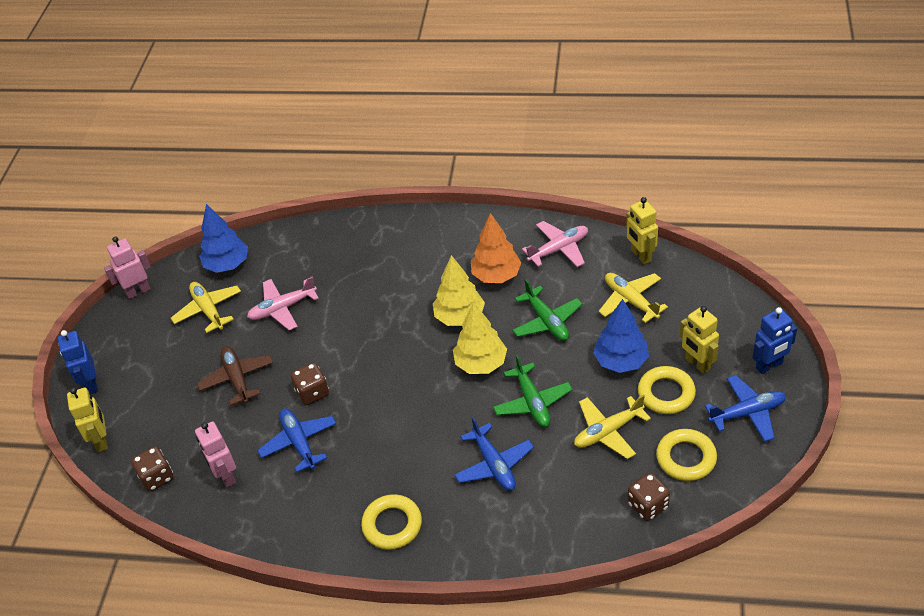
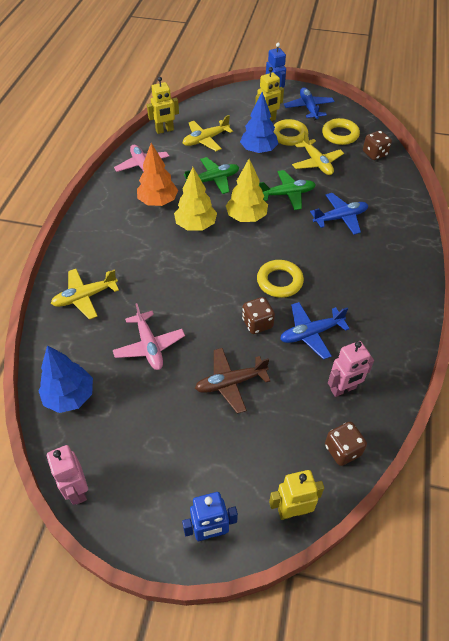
camera: 90 degrees left, 5 degrees up
yellow plane [171,282,241,333] -> yellow plane moved to [51,269,119,320]
yellow ring [361,494,422,550] -> yellow ring moved to [257,260,304,298]

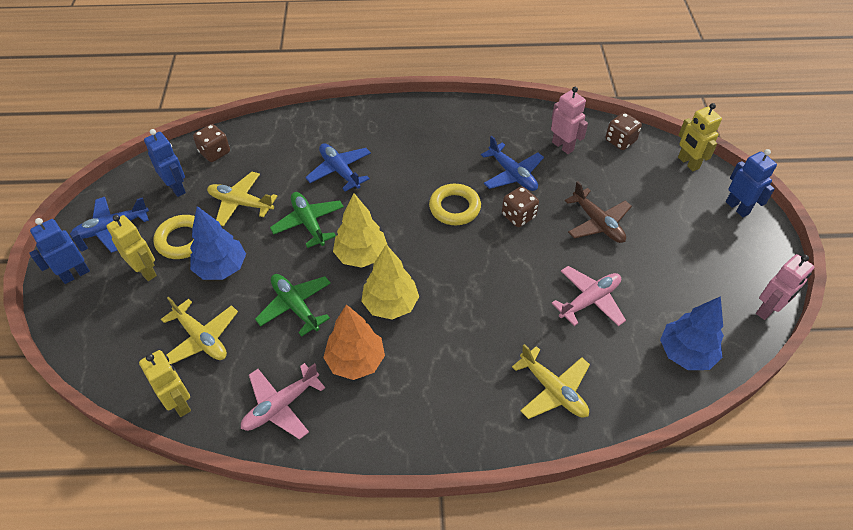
camera: 105 degrees left, 0 degrees up
yellow plane [292,131,344,175] -> yellow plane turned 120 degrees counterclockwise [207,172,277,226]
yellow ring [322,118,360,145] -> blue robot [144,129,186,197]

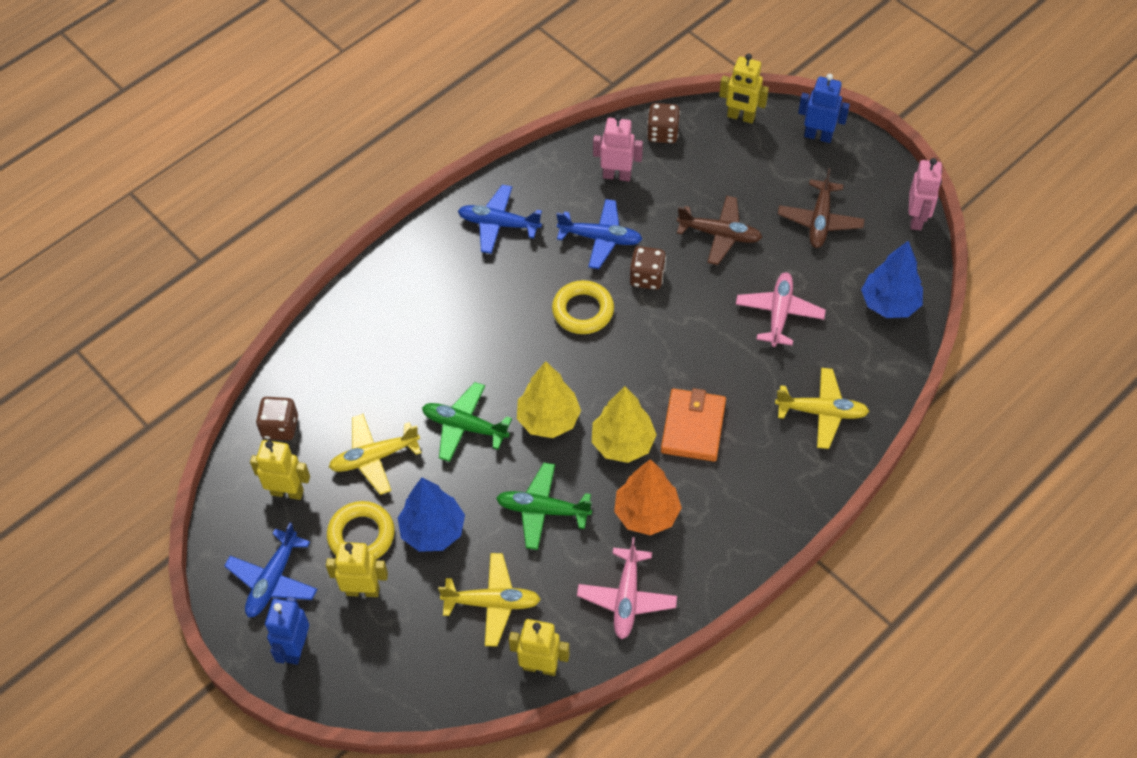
camera: 40 degrees left, 5 degrees up
blue robot [144,129,186,197] -> yellow robot [250,440,310,500]
blue plane [305,143,371,191] -> blue plane moved to [458,185,542,254]
none -> orange wallet [661,388,726,462]
none -> brown plane [778,168,865,248]

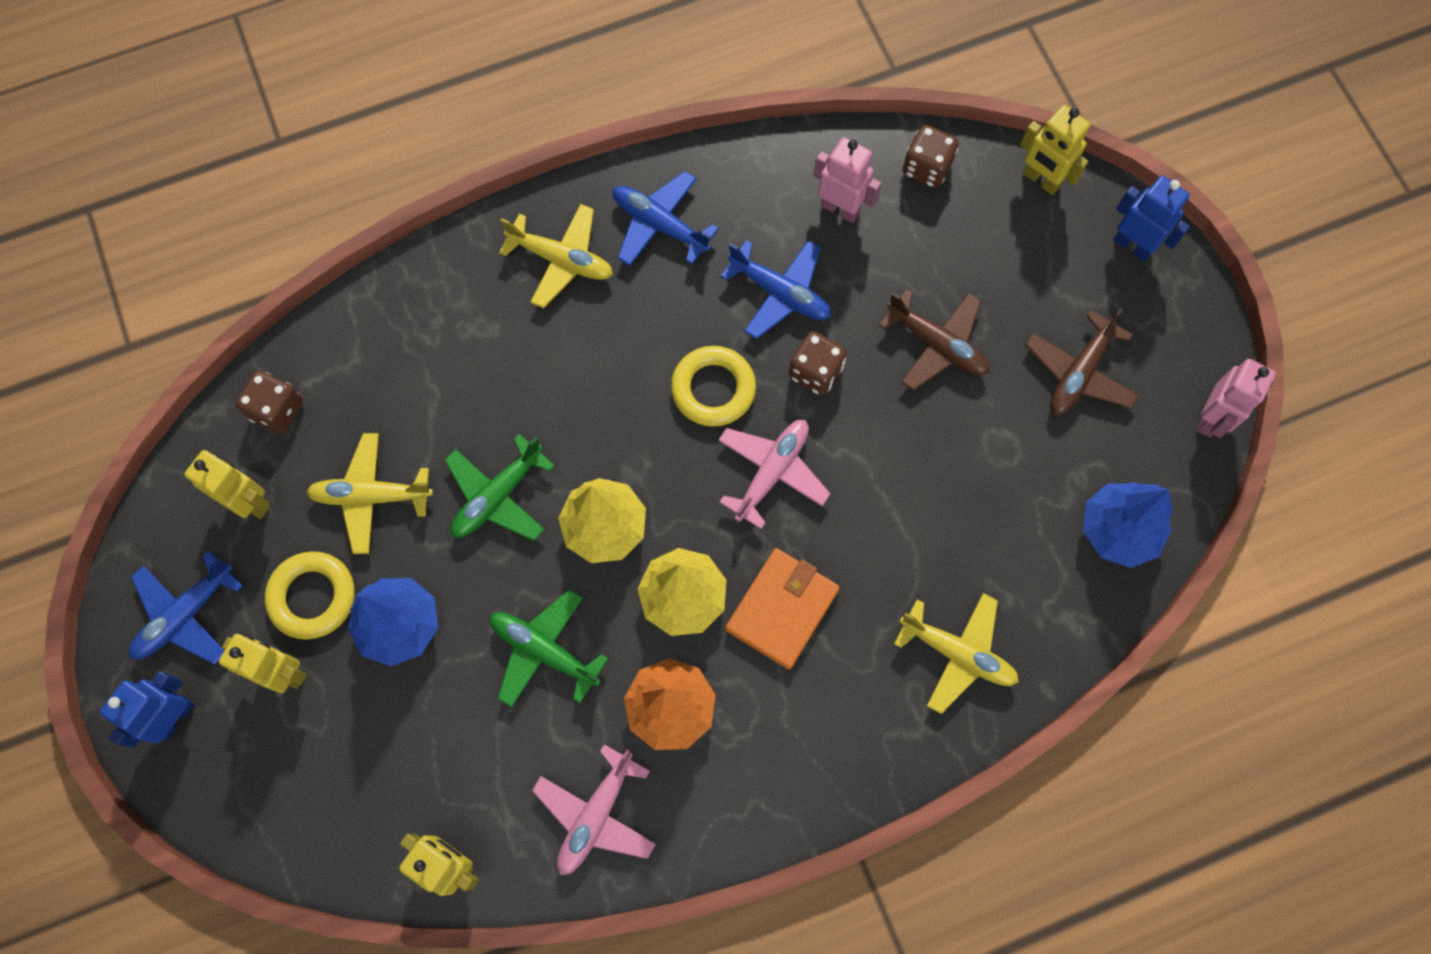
camera: 20 degrees right, 15 degrees up
green plane [422,382,512,462] -> green plane turned 90 degrees counterclockwise [445,434,555,541]
yellow plane [438,553,541,646] -> yellow plane moved to [499,204,613,308]
pink plane [736,272,826,347] -> pink plane moved to [718,420,831,529]

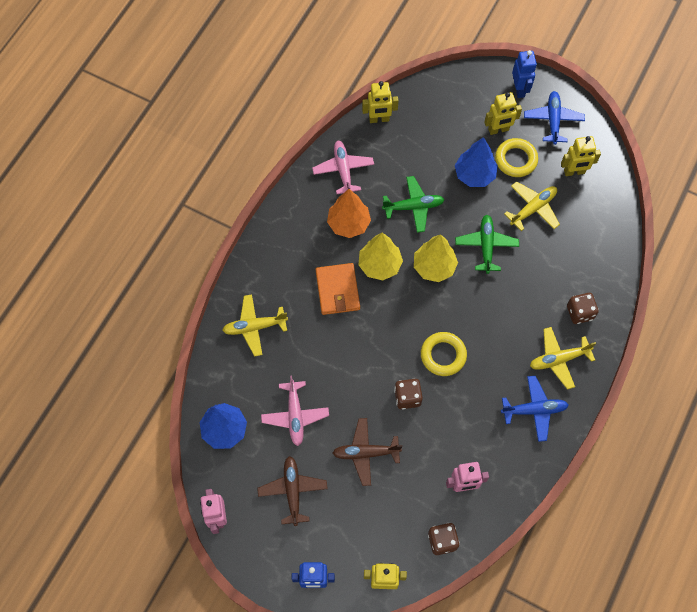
camera: 140 degrees right, 5 degrees down
brown dice [236,371,303,434] -> brown dice moved to [567,293,599,324]
pink plane [718,420,831,529] -> pink plane moved to [261,376,329,446]
blue plane [720,240,831,339] -> none

